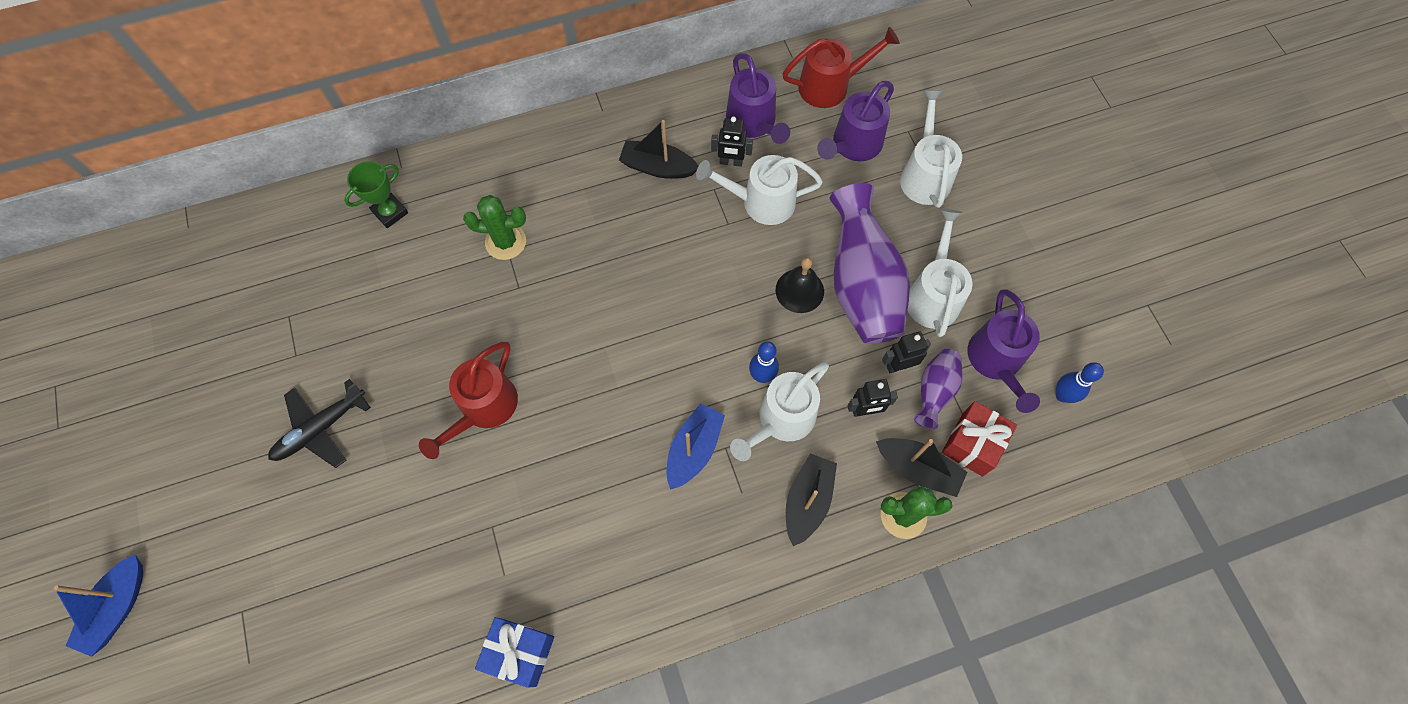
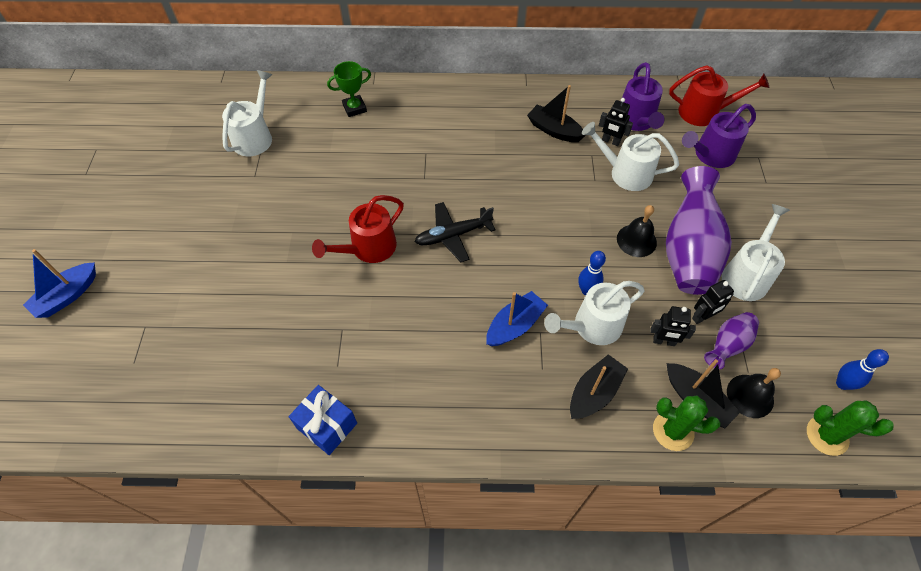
camera: 20 degrees right, 10 degrees down
black plane [268,379,371,468] -> black plane moved to [415,202,496,262]
green cactus [463,195,526,260] -> green cactus moved to [807,401,893,456]
black robot [882,331,931,373] -> black robot turned 150 degrees clockwise [692,280,734,324]
white watering can [900,90,962,208] -> white watering can moved to [222,70,273,156]
red gift [942,401,1017,477] -> black bell [727,368,781,418]
purple watering can [968,290,1040,413] -> none

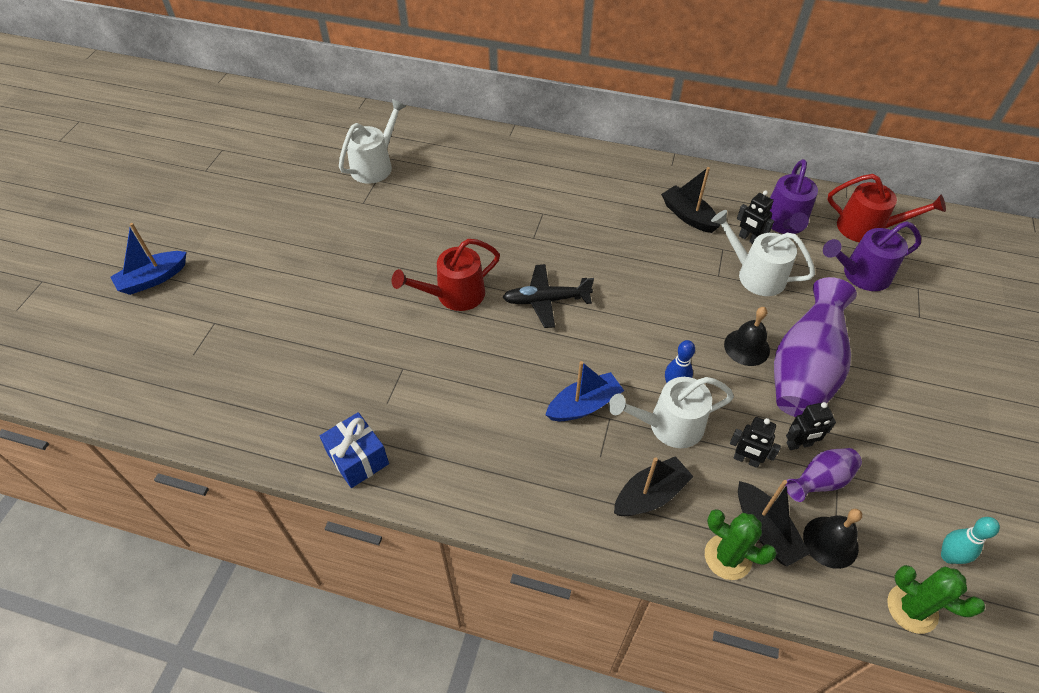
camera: 15 degrees right, 5 degrees down
green trophy [327,61,371,117] -> none
white watering can [722,204,790,301] -> none
blue bowling pin [836,349,889,390] -> turquoise bowling pin [941,517,1000,564]

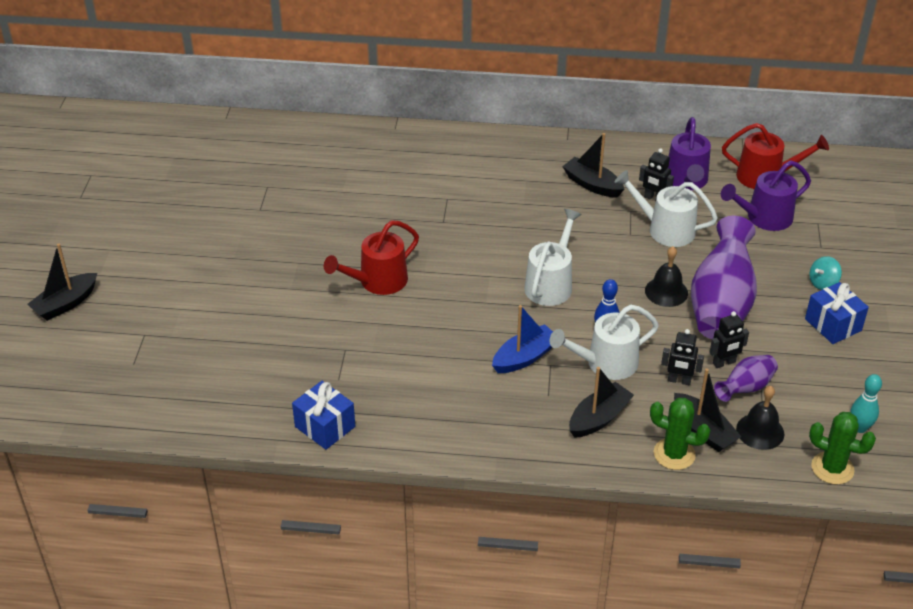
camera: 10 degrees left, 10 degrees down
blue boat [110,223,186,295] -> black boat [27,244,97,321]
white watering can [339,99,406,184] -> white watering can moved to [524,209,582,306]
black plane [502,264,594,328] -> none
none -> blue gift [805,282,869,344]
none -> turquoise spinning top [809,256,842,290]

